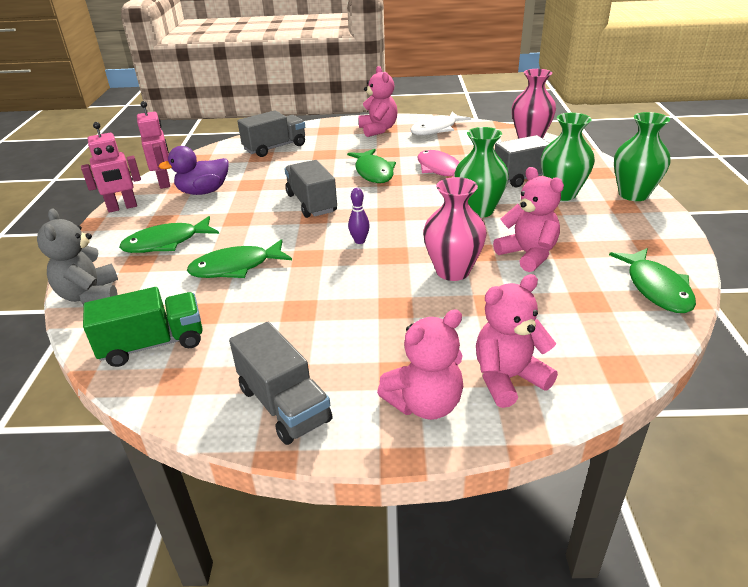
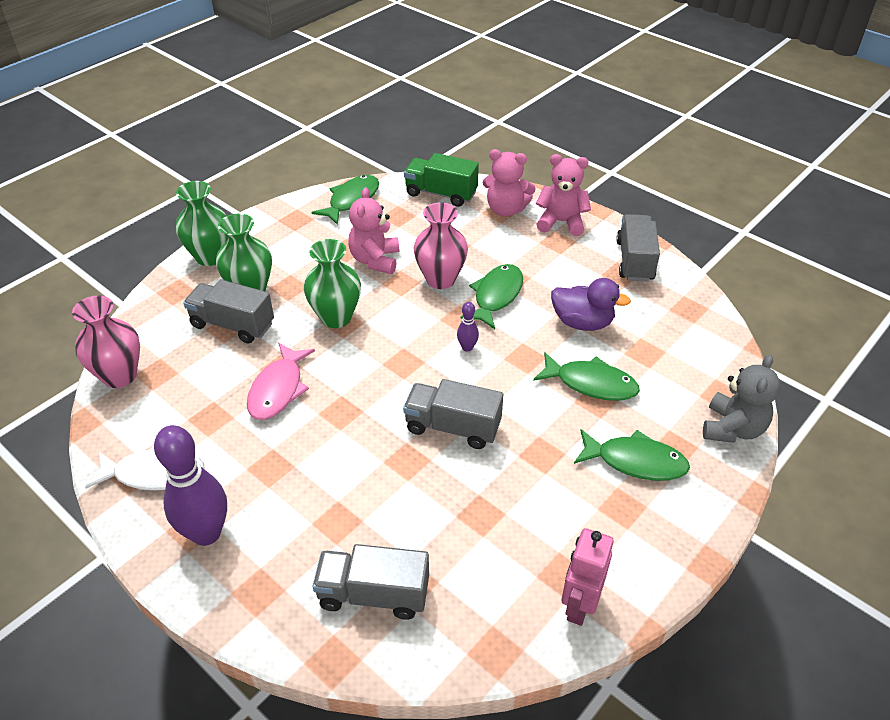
camera: 140 degrees left, 10 degrees up
pink robot [81,122,141,213] -> none
green truck [83,287,203,367] -> green truck moved to [404,153,479,207]
purple duck [158,146,229,195] -> purple duck moved to [551,278,631,331]
grey truck [285,160,337,218] -> grey truck turned 90 degrees clockwise [403,379,503,449]
green fish [347,149,396,183] -> green fish moved to [461,264,523,329]
pink teddy bear [359,66,398,137] -> purple bowling pin [154,425,227,546]

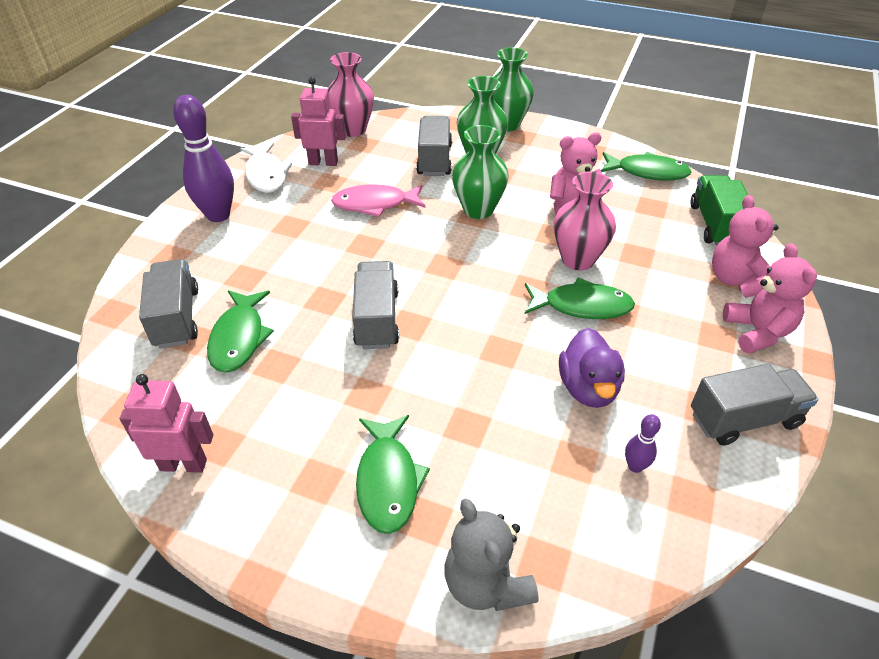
camera: 70 degrees right, 0 degrees up
purple bowling pin [457,302,479,352] -> purple bowling pin moved to [625,414,661,473]
green fish [533,352,640,401] -> green fish moved to [207,290,274,373]
grey teddy bear [703,354,780,443] -> grey teddy bear turned 60 degrees clockwise [444,498,538,611]
none -> pink robot [291,77,346,166]

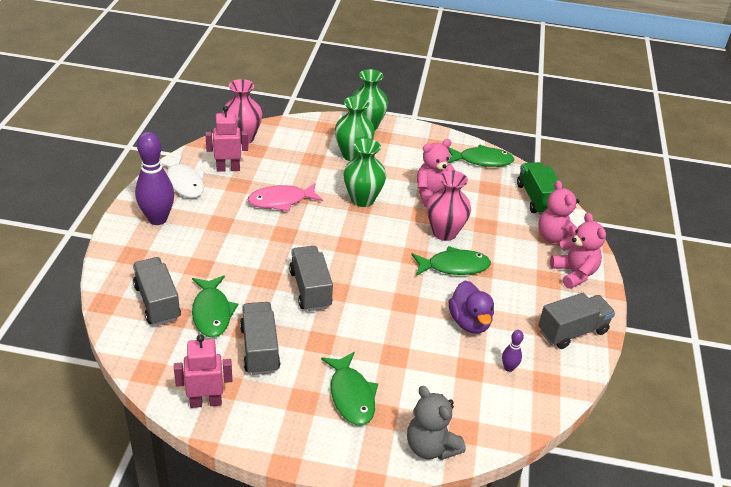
camera: 15 degrees left, 5 degrees down
grey truck [416,116,452,176] -> grey truck moved to [240,302,280,375]

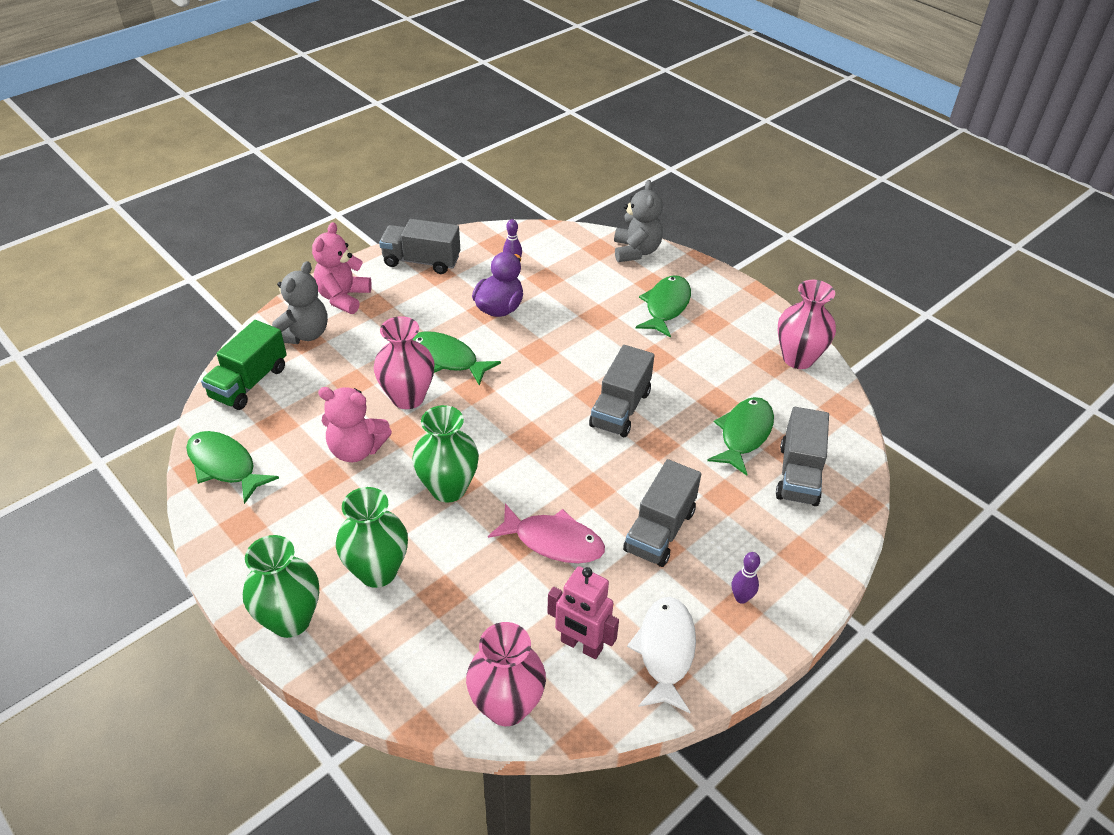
camera: 140 degrees left, 5 degrees up
purple bowling pin [135,132,174,225] -> purple bowling pin [732,552,760,604], size x0.45
pink robot [174,334,232,408] -> pink vase [778,280,836,369]
grey truck [240,302,280,375] -> grey truck moved to [623,459,701,567]
pink teddy bear [538,180,580,246] -> grey teddy bear [272,261,328,344]

